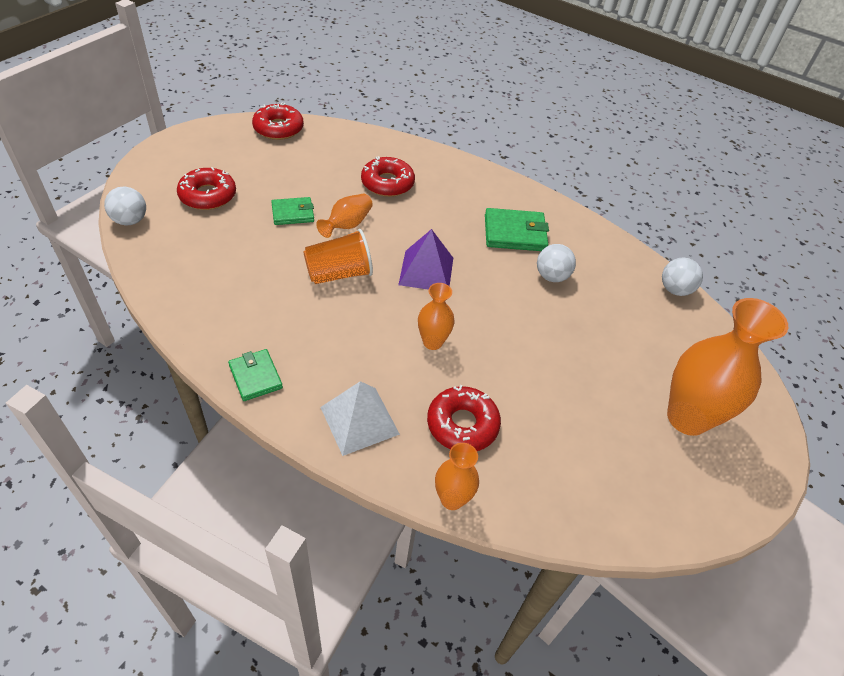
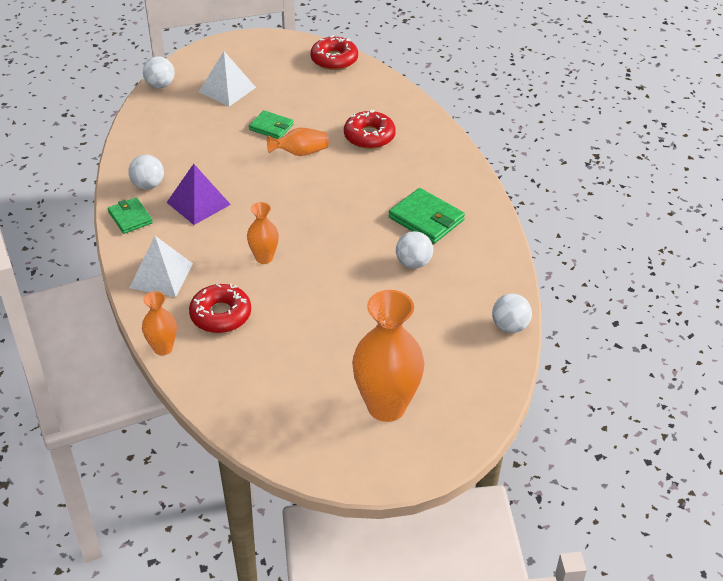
camera: 45 degrees right, 5 degrees down
red donut [177,167,236,210] -> white pyramid [199,51,256,106]
green wallet [228,349,283,401] -> green wallet turned 45 degrees counterclockwise [108,197,153,234]
orange cup [303,229,373,284] -> none
purple pyramid [398,229,453,290] -> purple pyramid moved to [166,164,231,225]
none -> white ball [128,155,164,190]

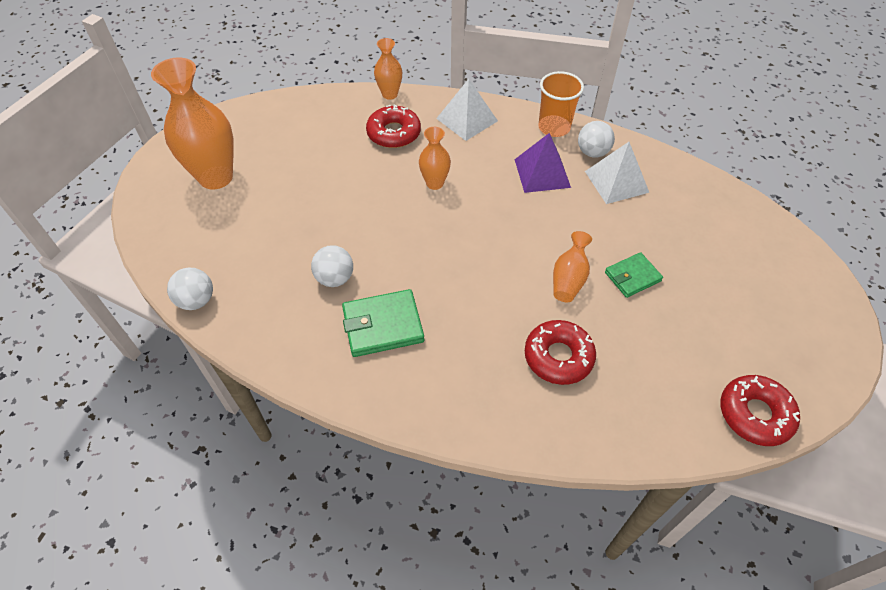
camera: 125 degrees right, 10 degrees up
green wallet [108,197,153,234] -> orange cup [539,71,584,137]
white ball [143,56,175,88] -> none
white pyramid [199,51,256,106] -> white pyramid moved to [585,142,649,204]

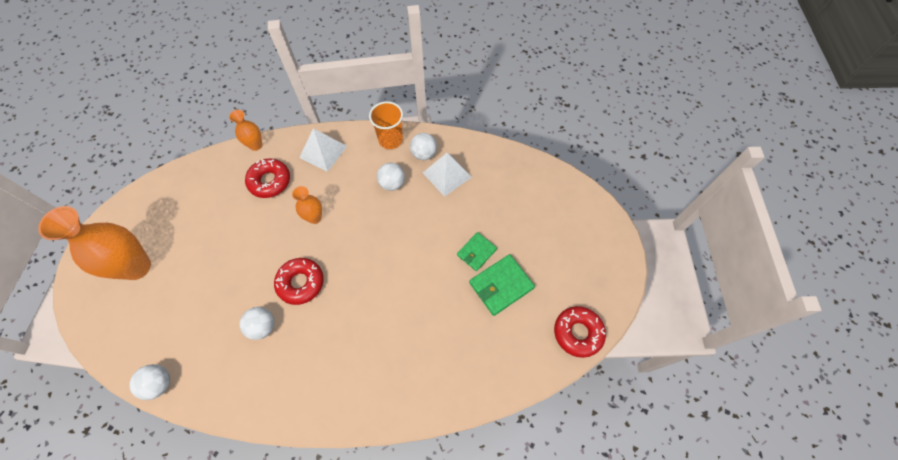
camera: 20 degrees left, 10 degrees up
green wallet [342,289,424,357] -> green wallet moved to [469,254,535,316]
purple pyramid [514,133,571,193] -> white ball [377,163,405,191]
red donut [525,320,596,385] -> red donut moved to [274,258,324,305]
orange vase [553,231,592,302] -> none

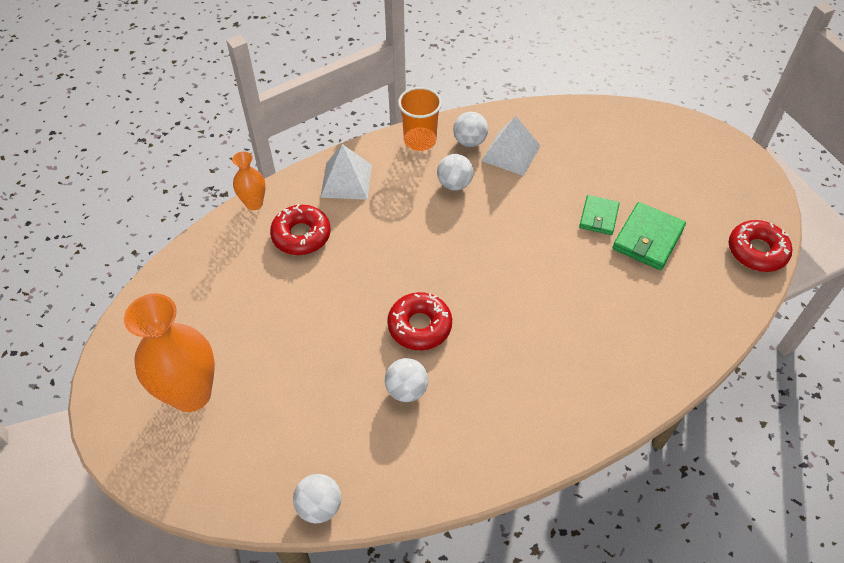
camera: 25 degrees left, 10 degrees down
orange vase [292,186,322,224] -> none

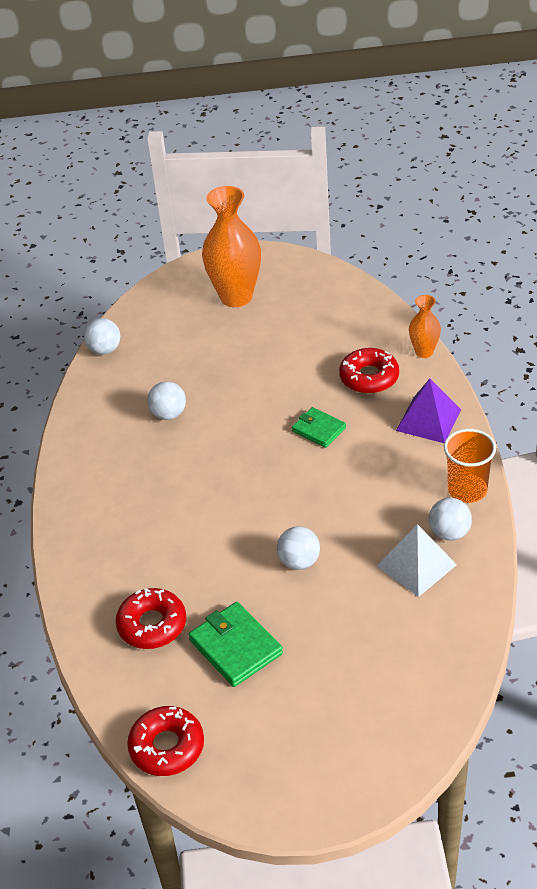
camera: 115 degrees right, 10 degrees down
white pyramid [320,144,372,200] -> purple pyramid [396,379,461,443]
red donut [387,292,452,350] -> red donut moved to [116,588,186,649]
white ball [437,154,474,191] -> white ball moved to [277,526,320,570]
green wallet [579,195,620,235] -> green wallet moved to [292,407,346,448]

